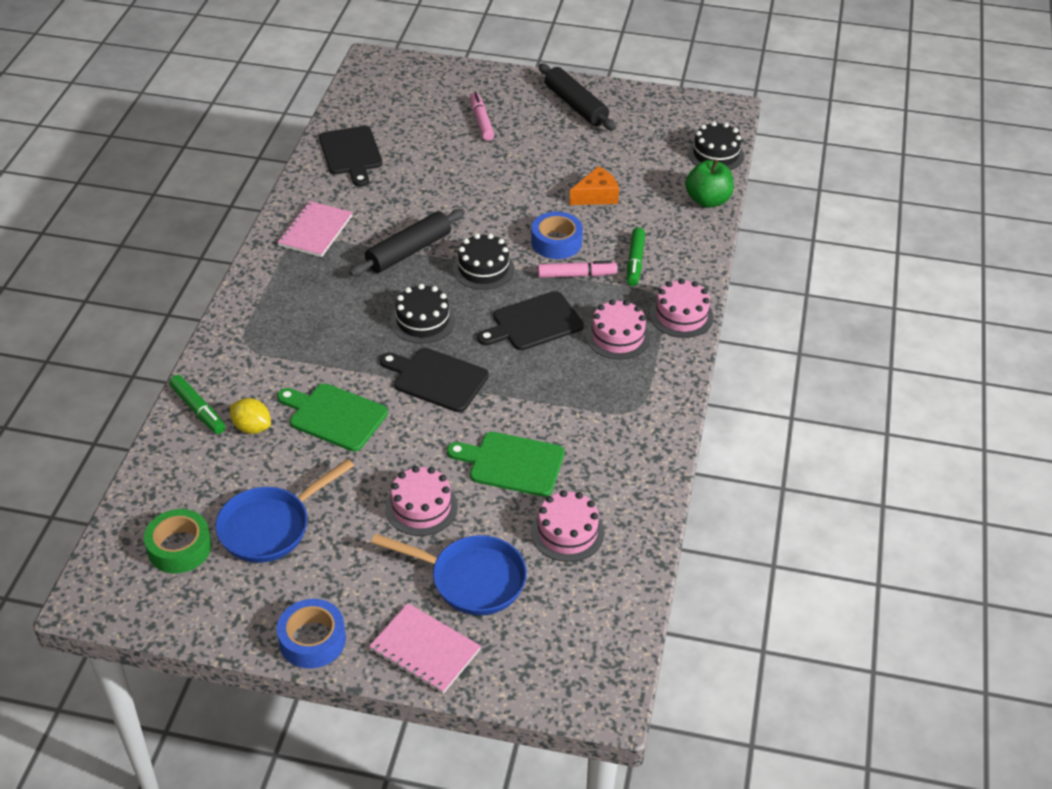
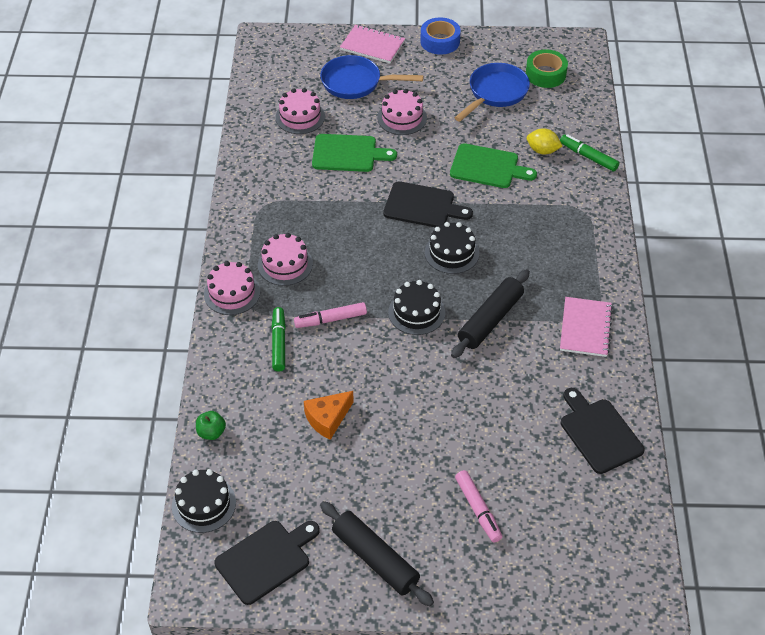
camera: 170 degrees right, 5 degrees up
black cutting board [477,291,584,350] -> black cutting board moved to [215,521,320,605]
blue tape [531,212,583,259] -> none
green apple [685,159,734,208] -> green apple [196,411,226,440], size x0.59

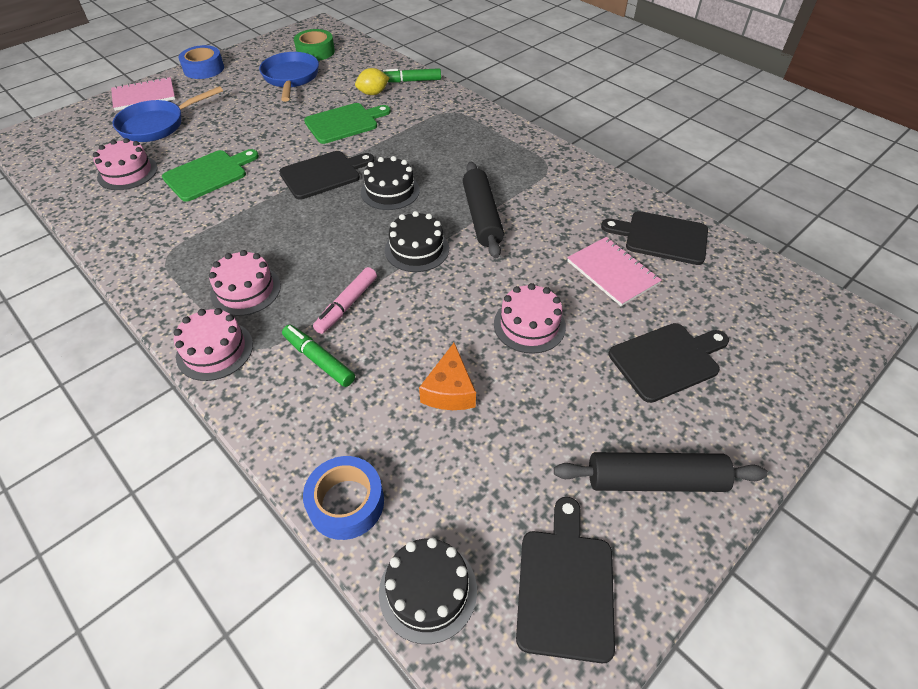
camera: 45 degrees left, 0 degrees up
green apple [196,411,226,440] -> blue tape [303,456,384,540]
pink cake [377,89,427,135] -> pink cake moved to [494,283,566,354]
pink marker [455,470,502,542] -> black cutting board [609,323,729,403]
pink notebook [560,297,613,357] -> pink notebook moved to [567,237,662,306]

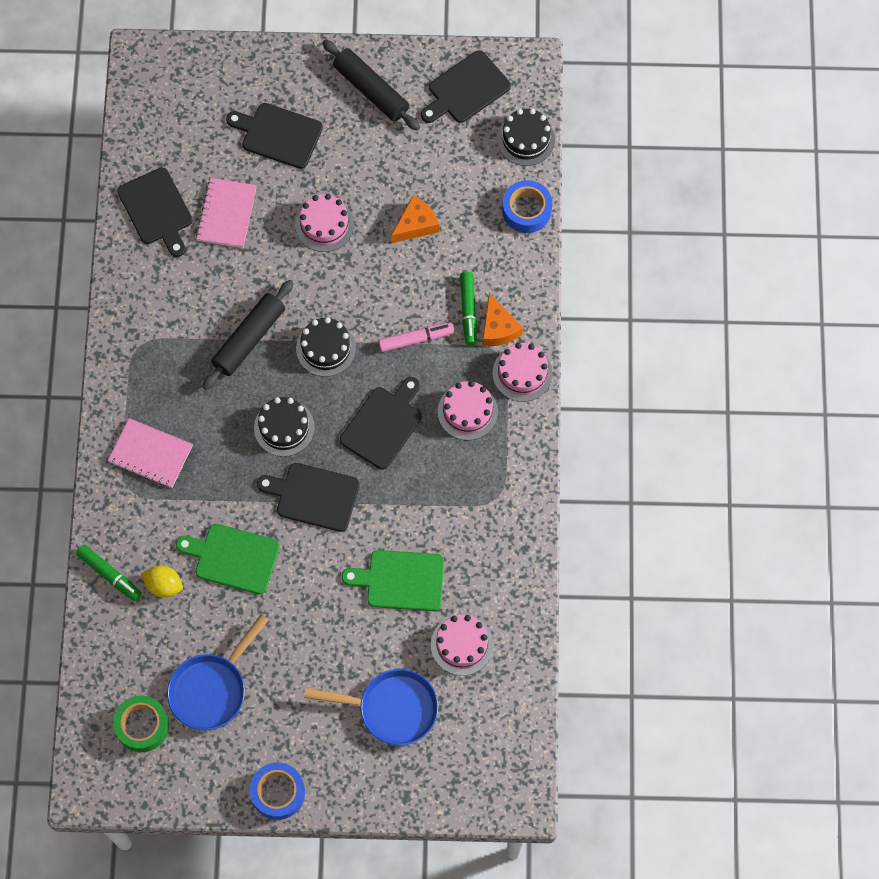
camera: 135 degrees left, 20 degrees up
pink notebook [111,77,175,111] -> pink notebook moved to [108,418,193,488]
none -> black cutting board [340,377,422,470]
none -> orange cheese [482,293,523,346]

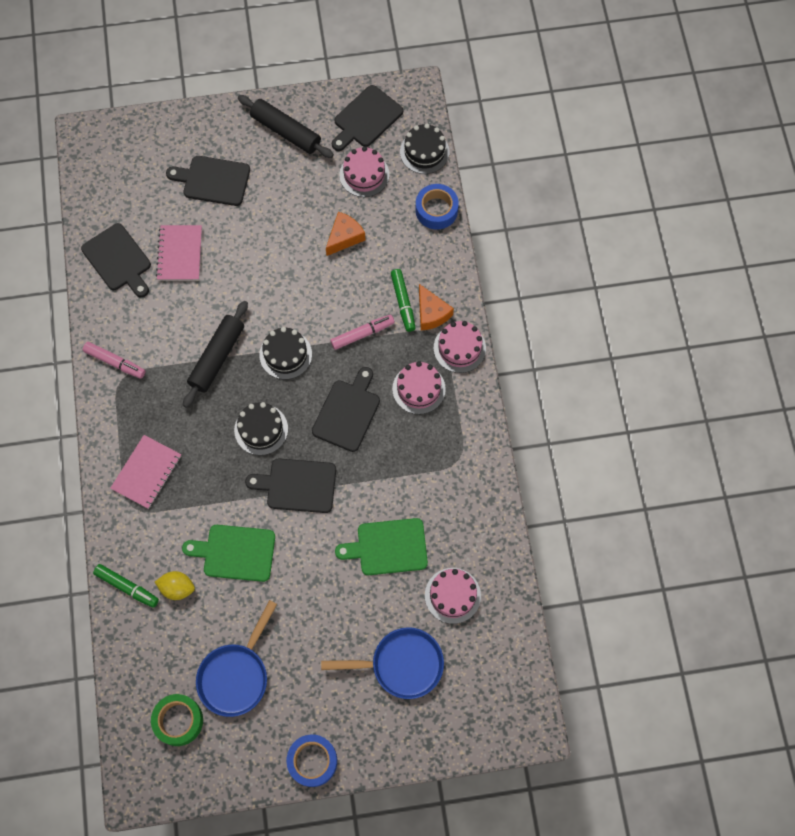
camera: 10 degrees left, 0 degrees up
pink notebook [108,418,193,488] -> pink notebook turned 75 degrees counterclockwise [110,435,181,509]
pink cake [295,194,354,252] -> pink cake moved to [339,146,389,197]
none -> pink marker [83,342,145,379]

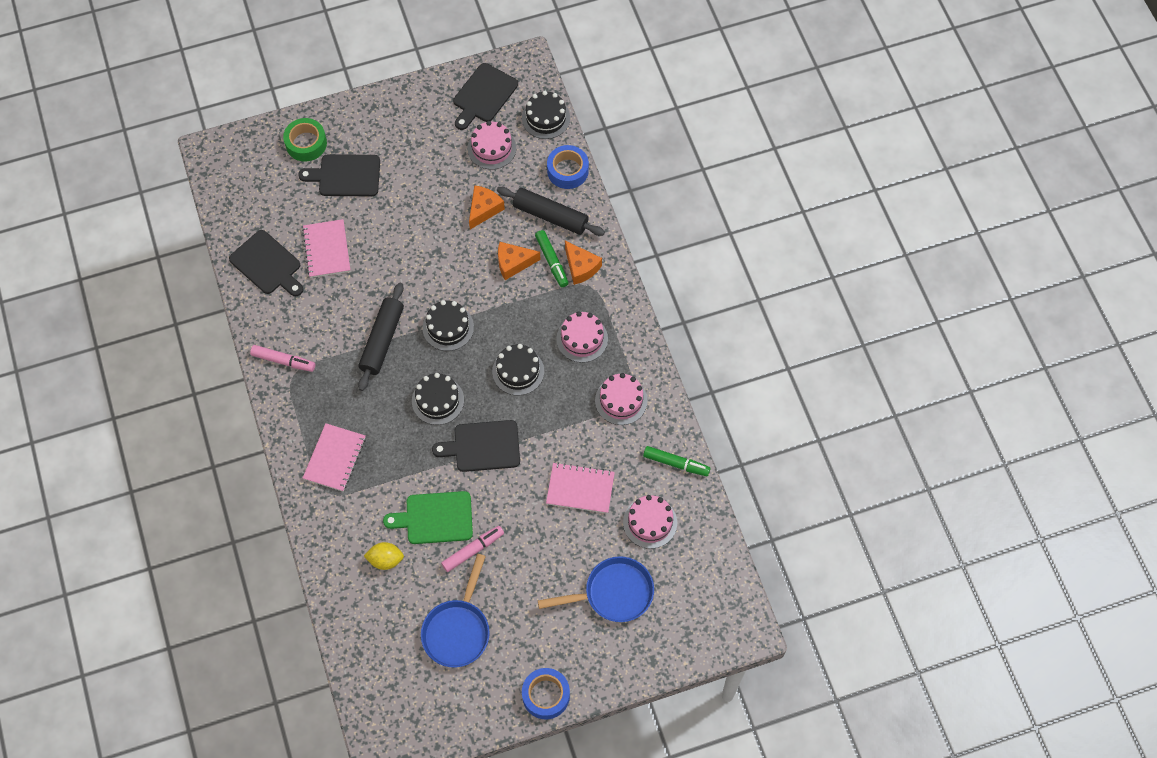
camera: 10 degrees left, 5 degrees down
green marker [93,564,159,608] -> green marker moved to [643,446,711,476]
green tape [151,694,203,746] -> green tape moved to [283,118,327,161]
black rolling pin [238,95,334,158] -> black rolling pin moved to [497,187,605,236]
black cutting board [312,367,380,452] -> black cake [492,344,544,396]
pink marker [330,315,395,350] -> pink marker moved to [441,526,504,572]
green cutting board [335,518,428,575] -> pink notebook [546,462,615,513]
pink cake [434,321,486,373] -> pink cake moved to [595,373,647,425]
none -> orange cheese [498,242,541,280]

